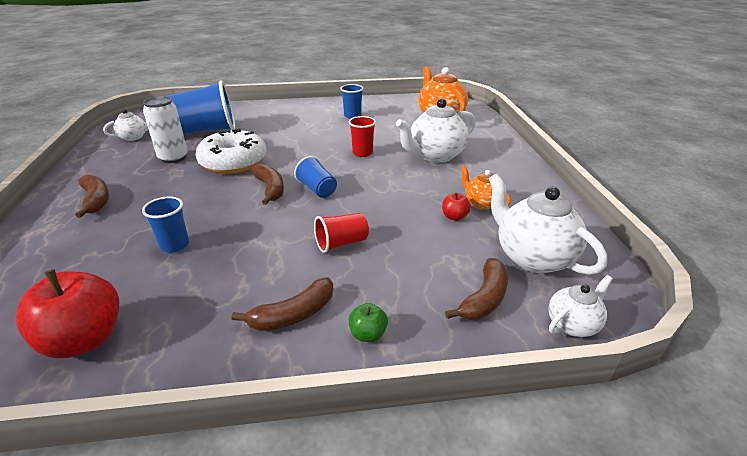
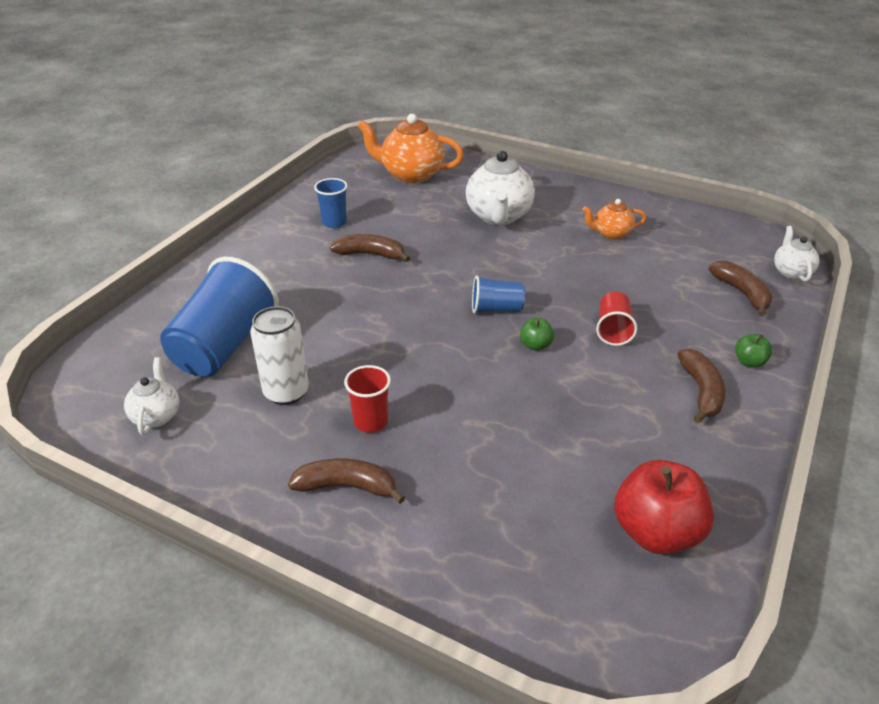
camera: 55 degrees left, 5 degrees up
blue cup [142,196,189,253] -> none
white donut [196,128,267,174] -> none
brown banana [251,163,284,205] -> brown banana moved to [330,234,410,262]
red cup [349,116,376,157] -> red cup moved to [344,365,391,433]
red apple [442,192,471,221] -> none
white teapot [488,174,607,275] -> none
none -> green apple [520,318,554,351]

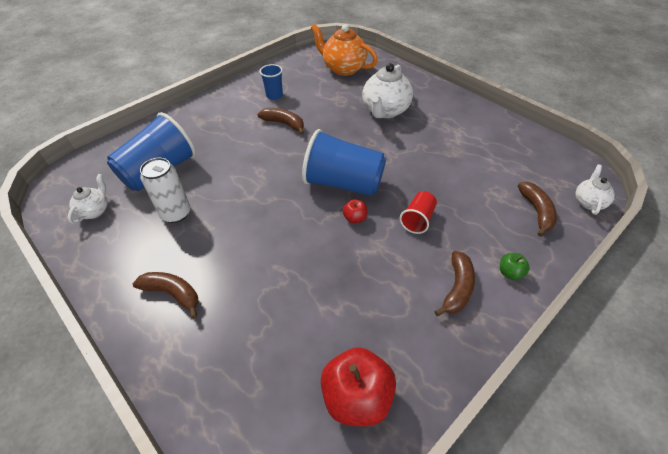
camera: 20 degrees right, 10 degrees up
red cup [344,365,391,433] -> none
blue cup [472,276,525,314] -> blue cup [302,129,386,196], size x2.01
green apple [520,318,554,351] -> red apple [343,199,368,223]
orange teapot [582,199,646,240] -> none

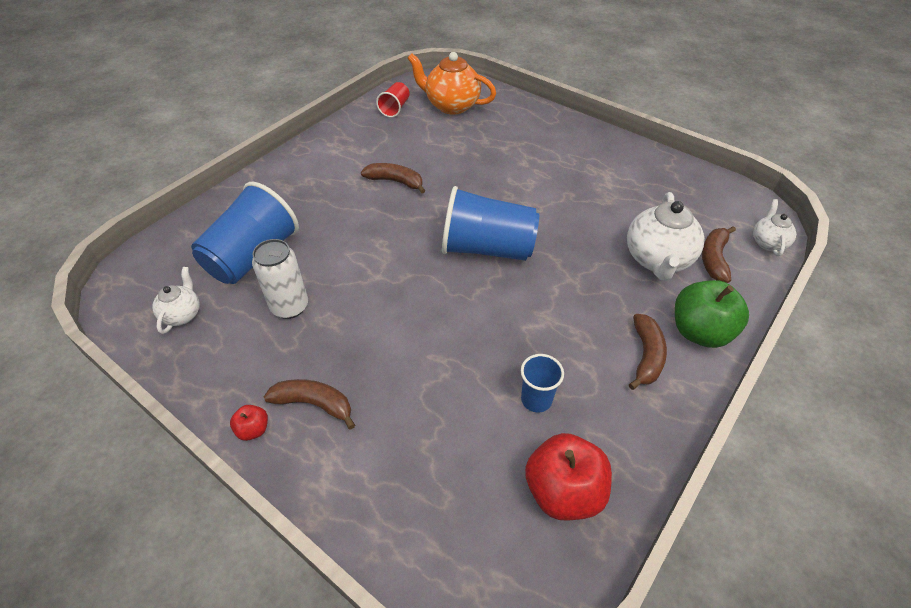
camera: 10 degrees left, 0 degrees up
blue cup [260,64,283,100] -> blue cup moved to [521,354,564,412]
red apple [343,199,368,223] -> red apple moved to [230,405,268,441]
white teapot [363,63,413,118] -> white teapot moved to [627,192,704,281]
red cup [400,191,437,234] -> red cup moved to [376,82,410,118]
green apple [500,253,530,280] -> green apple [675,280,749,348], size x2.14
brown banana [518,182,557,237] -> brown banana turned 150 degrees counterclockwise [702,226,736,283]

